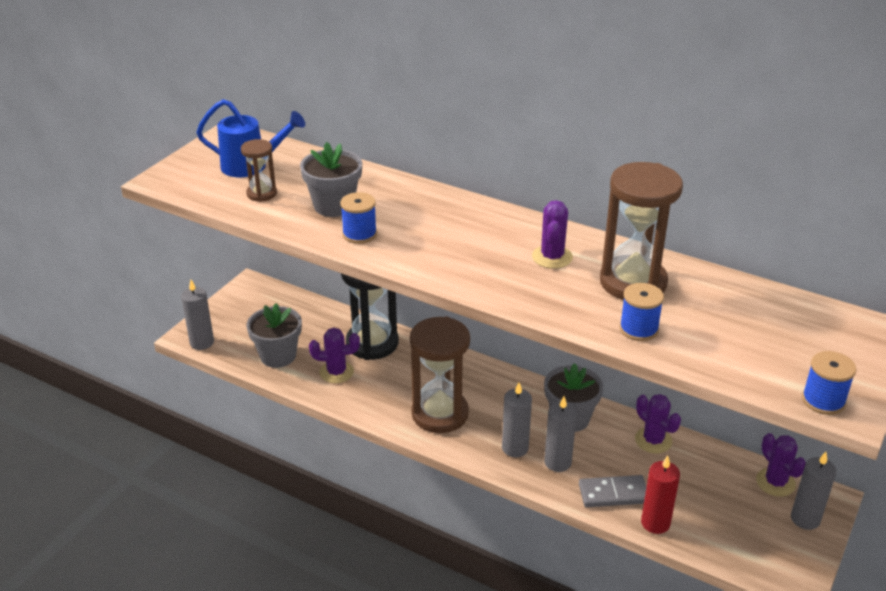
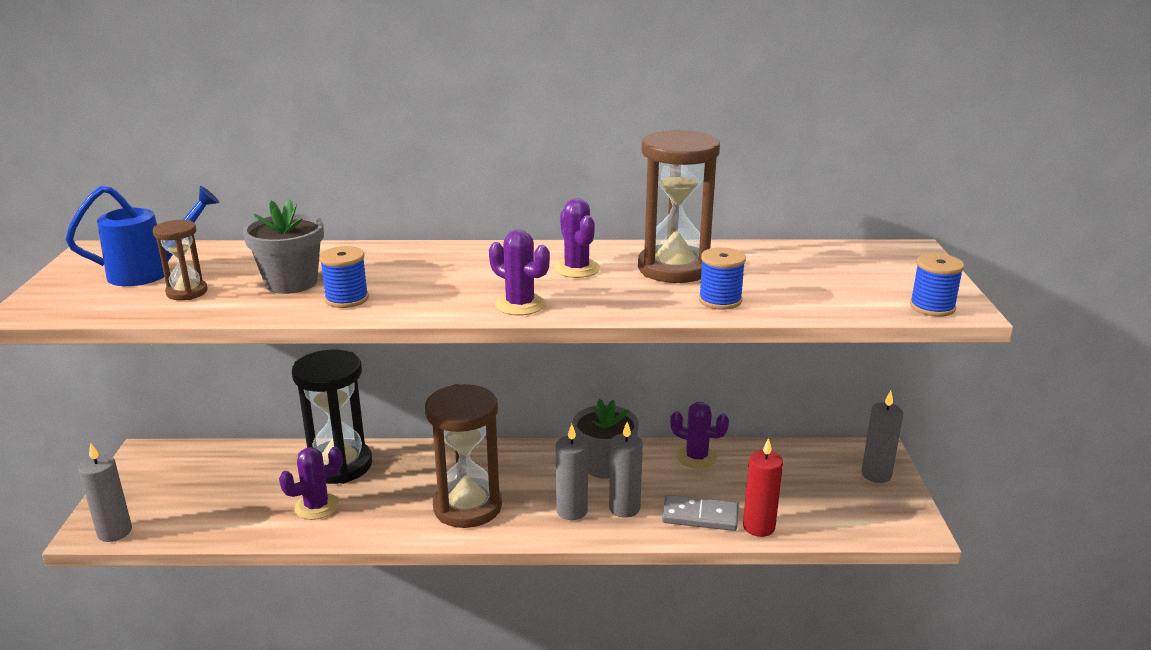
camera: 30 degrees left, 10 degrees down
grey flower pot [246,303,302,368] -> none
grey domino [579,475,647,507] -> grey domino turned 45 degrees clockwise [662,495,739,531]
purple cactus [756,433,806,497] -> purple cactus moved to [489,229,550,315]

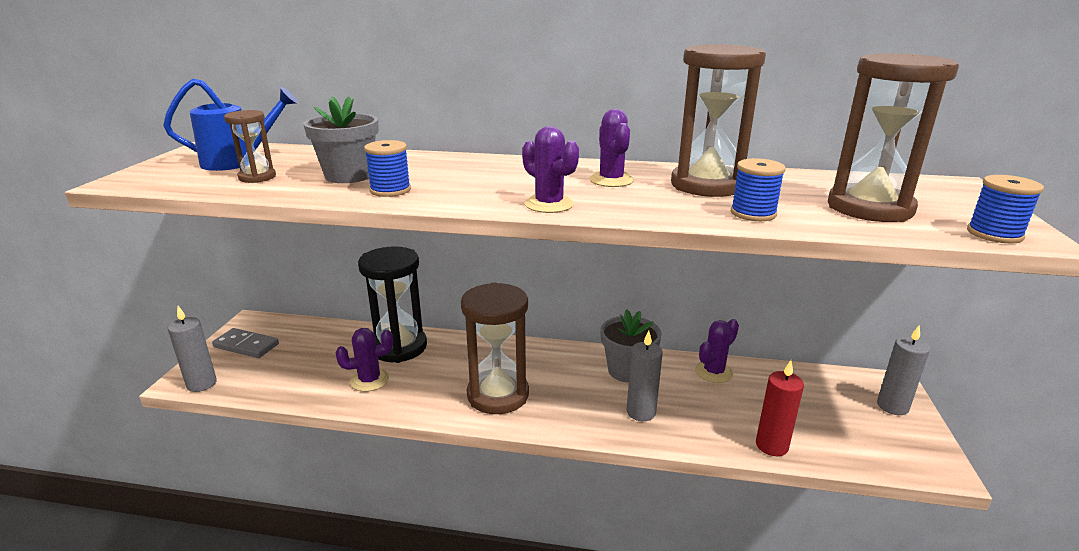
camera: 10 degrees right, 0 degrees up
grey candle [556,424,588,520] -> none
grey domino [662,495,739,531] -> grey domino moved to [212,328,279,358]
purple cactus [670,402,729,469] -> purple cactus turned 75 degrees counterclockwise [695,319,739,383]
none -> brown hourglass [828,53,959,222]

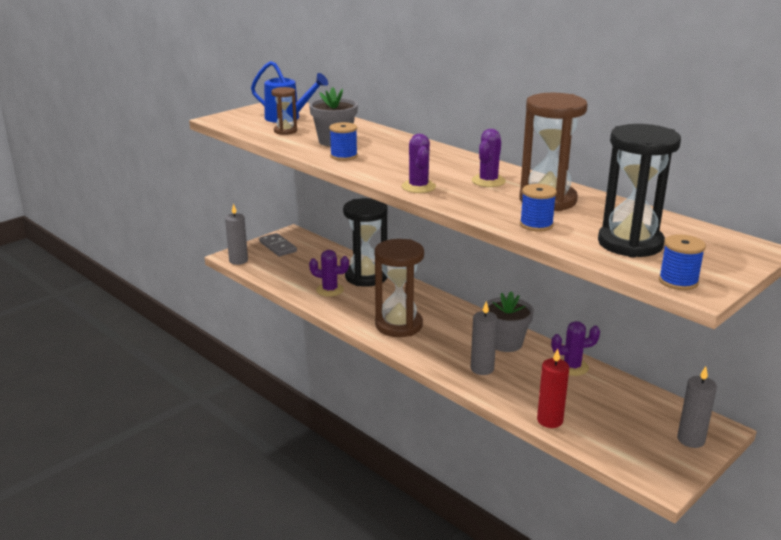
camera: 35 degrees right, 0 degrees up
brown hourglass [828,53,959,222] -> black hourglass [598,124,681,258]

